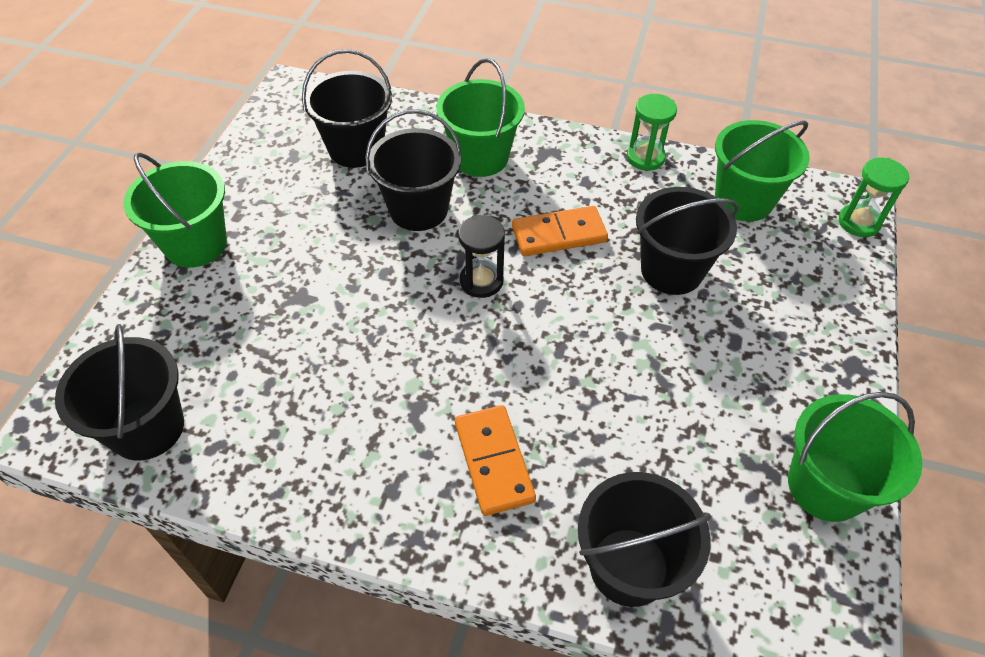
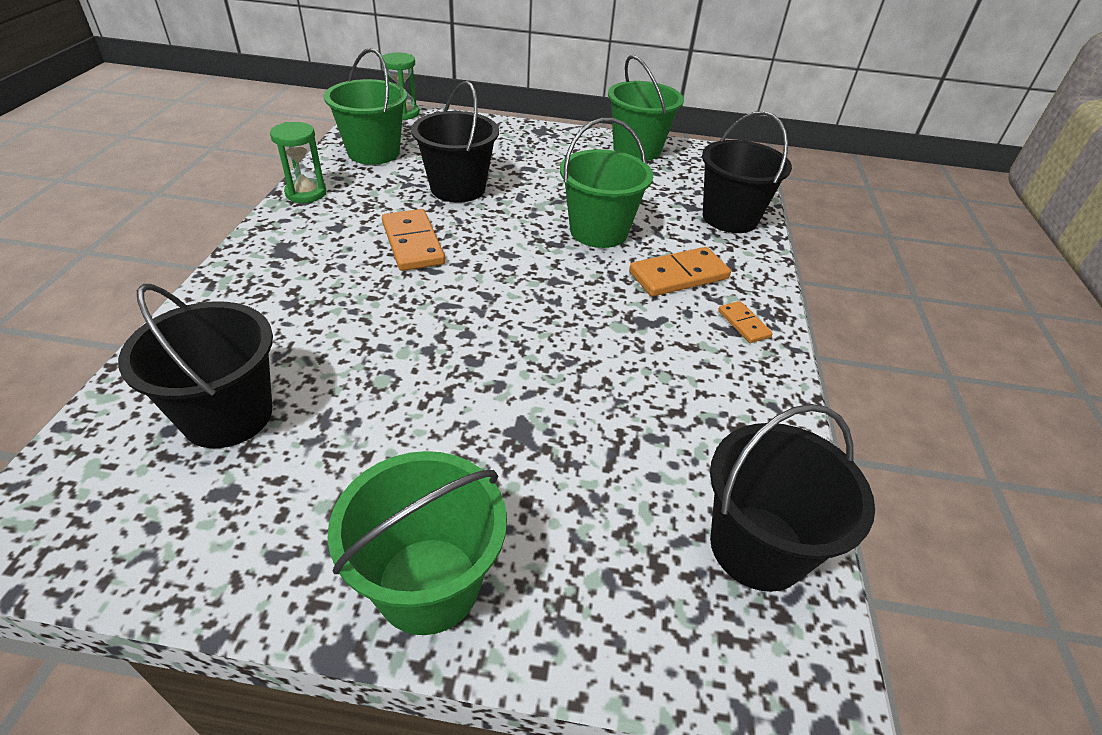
camera: 100 degrees left, 10 degrees down
black bucket [365,109,462,231] -> none
green bucket [436,58,525,177] -> green bucket moved to [560,118,653,248]
black hourglass [458,215,505,298] -> none
none -> orange domino [718,301,773,343]

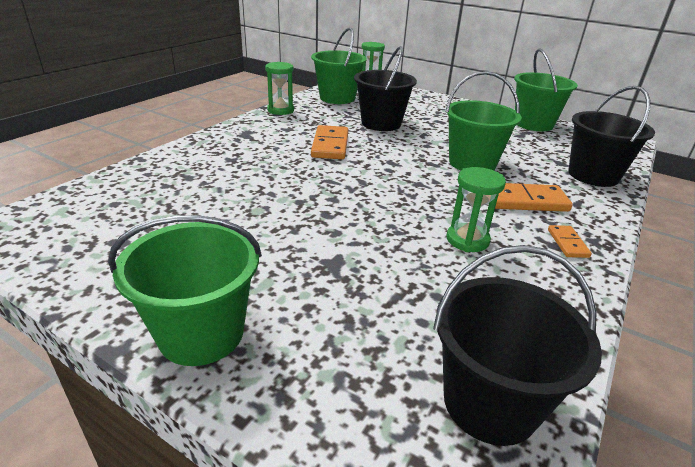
camera: 25 degrees right, 10 degrees down
black bucket [118,284,273,448] -> none
none -> green hourglass [447,167,506,252]

